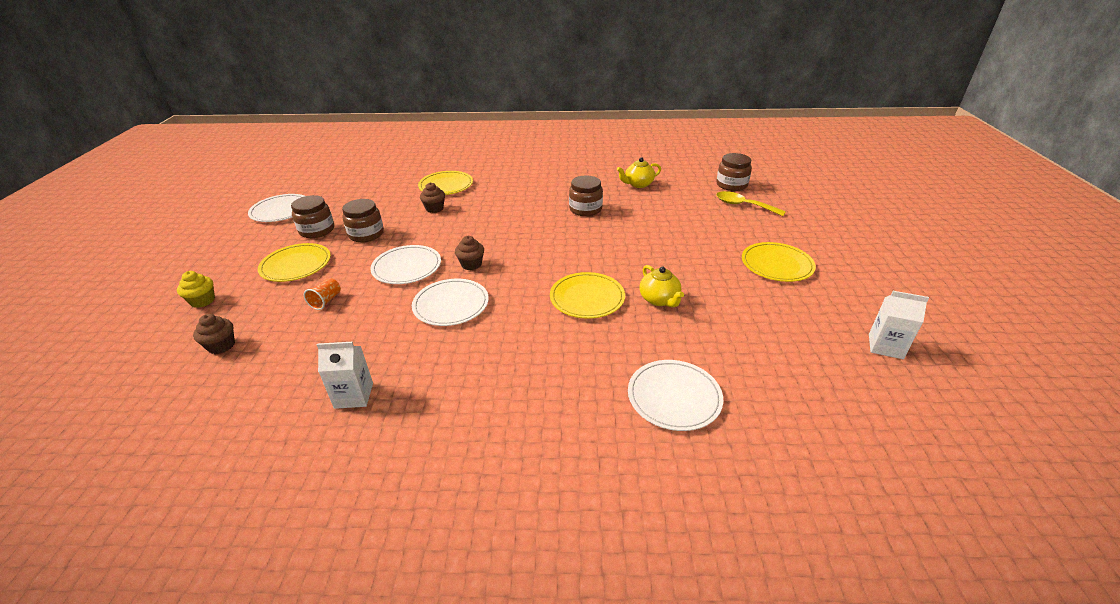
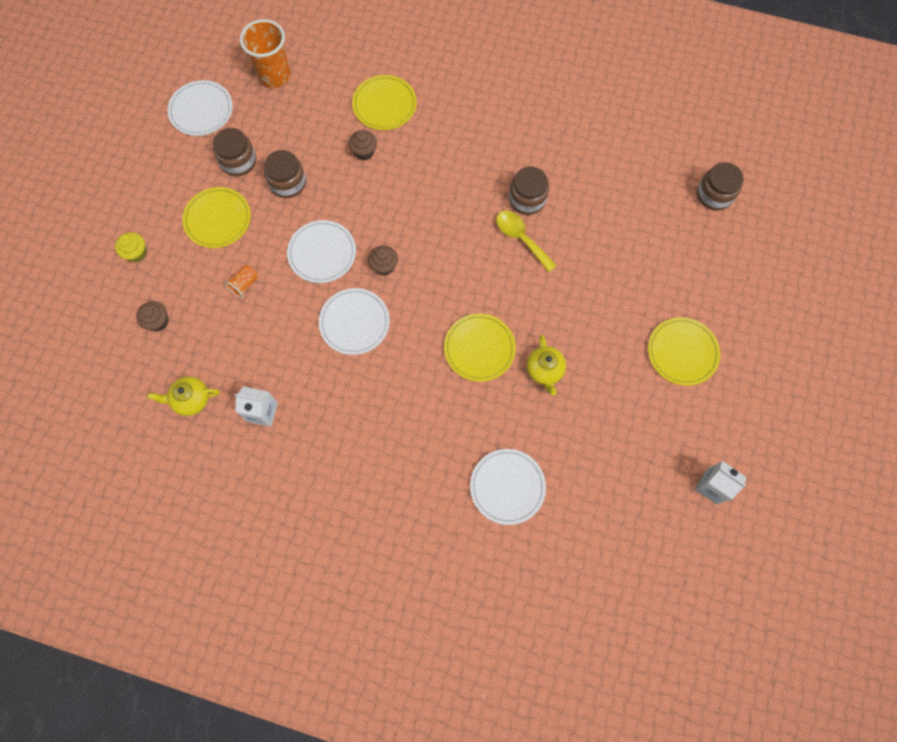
camera: 15 degrees right, 35 degrees up
yellow teapot [617,157,661,188] -> yellow teapot moved to [147,376,220,416]
yellow spoon [716,191,786,216] -> yellow spoon moved to [496,211,557,272]
none -> orange cup [240,19,291,88]

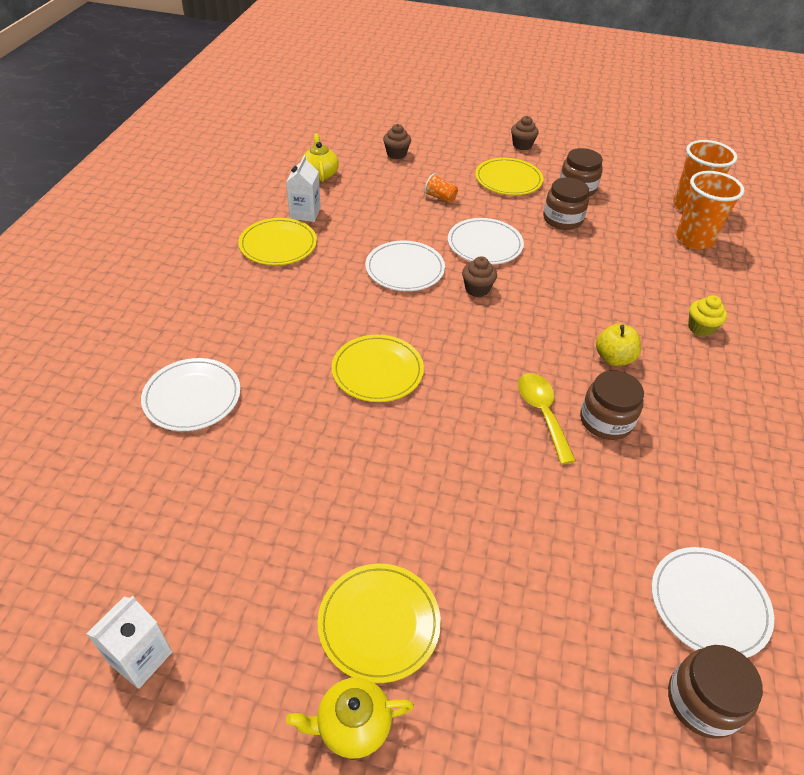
camera: 85 degrees right, 25 degrees down
yellow cupcake [115,232,147,262] -> yellow cupcake moved to [688,295,727,337]
white plate [168,80,233,136] -> white plate moved to [652,547,774,658]
brown cupcake [349,130,377,160] -> brown cupcake moved to [511,116,539,150]
yellow plate [352,75,417,130] -> yellow plate moved to [238,218,317,265]
yellow spoon [496,211,557,272] -> yellow spoon turned 60 degrees counterclockwise [518,373,576,464]
yellow teapot [526,335,566,395] -> yellow teapot moved to [286,678,414,759]
none -> yellow apple [596,324,641,366]
none -> orange cup [676,171,745,249]

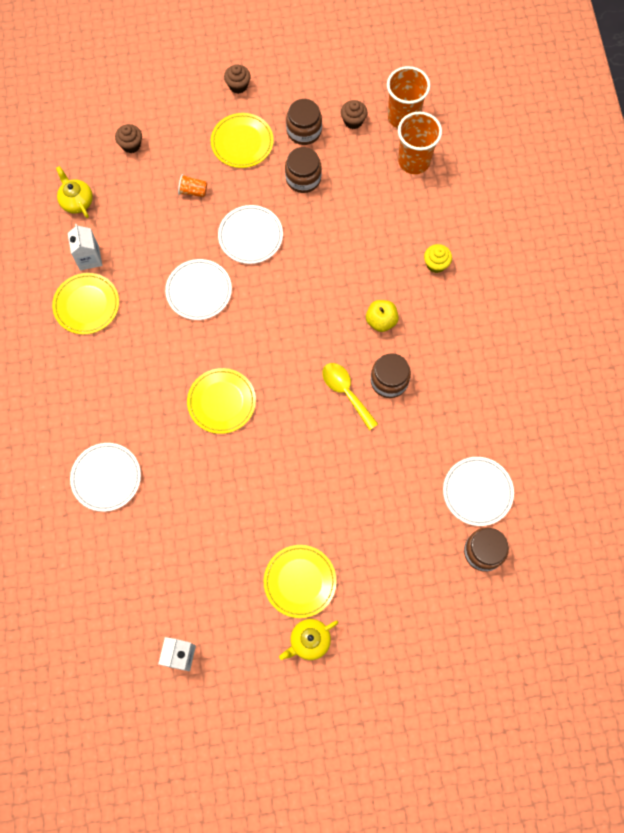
camera: 20 degrees left, 25 degrees up
brown cupcake [462,256,497,297] -> brown cupcake moved to [341,100,367,129]

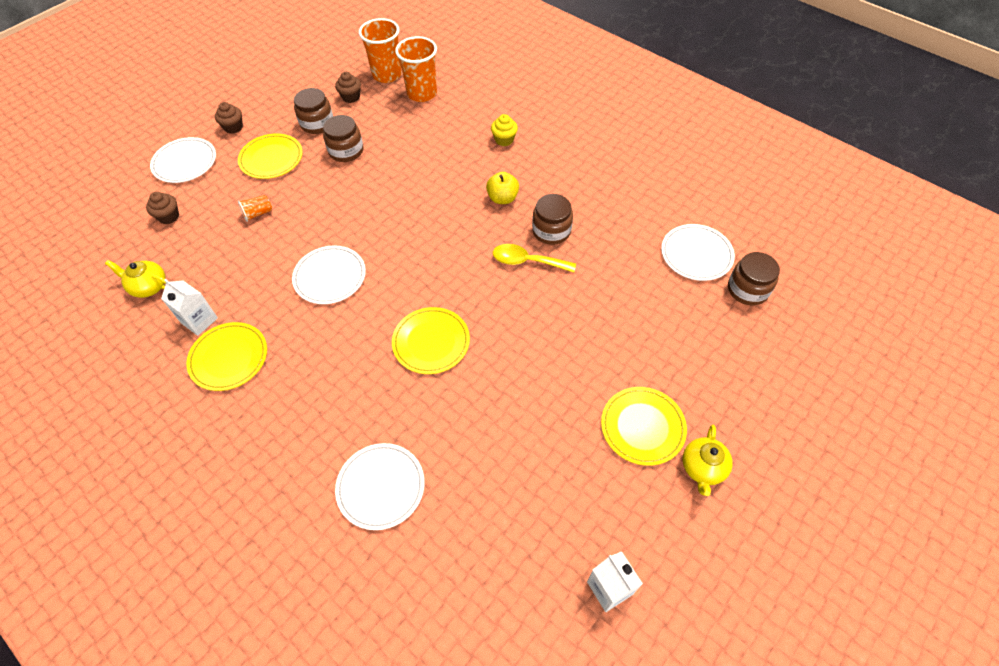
camera: 40 degrees left, 15 degrees down
white plate [218,205,283,264] -> white plate moved to [150,137,216,183]

